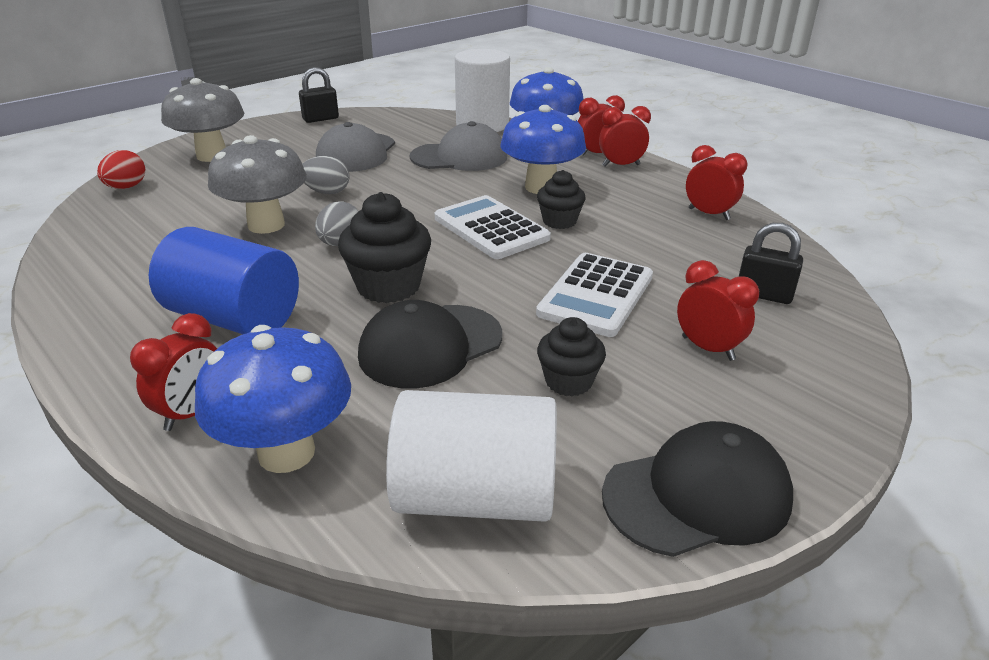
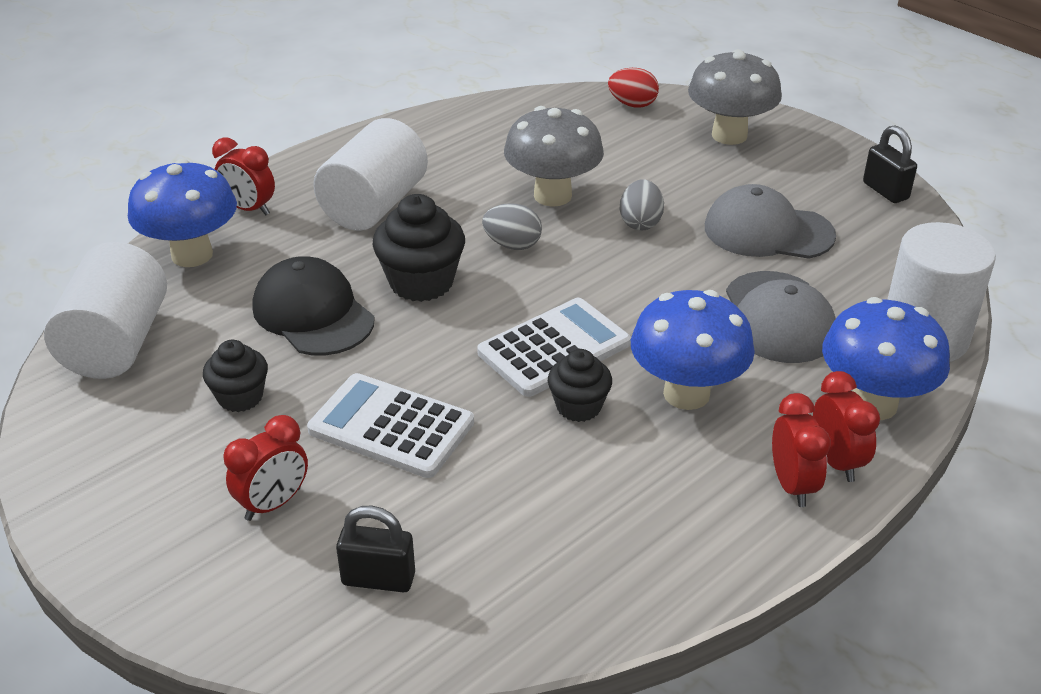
camera: 90 degrees right, 5 degrees up
blue cylinder [149,227,299,334] -> white cylinder [313,118,428,231]
black cap [602,421,793,557] -> none
red clock [686,145,747,220] -> none
black padlock [739,223,803,304] -> black padlock turned 75 degrees clockwise [336,506,415,592]

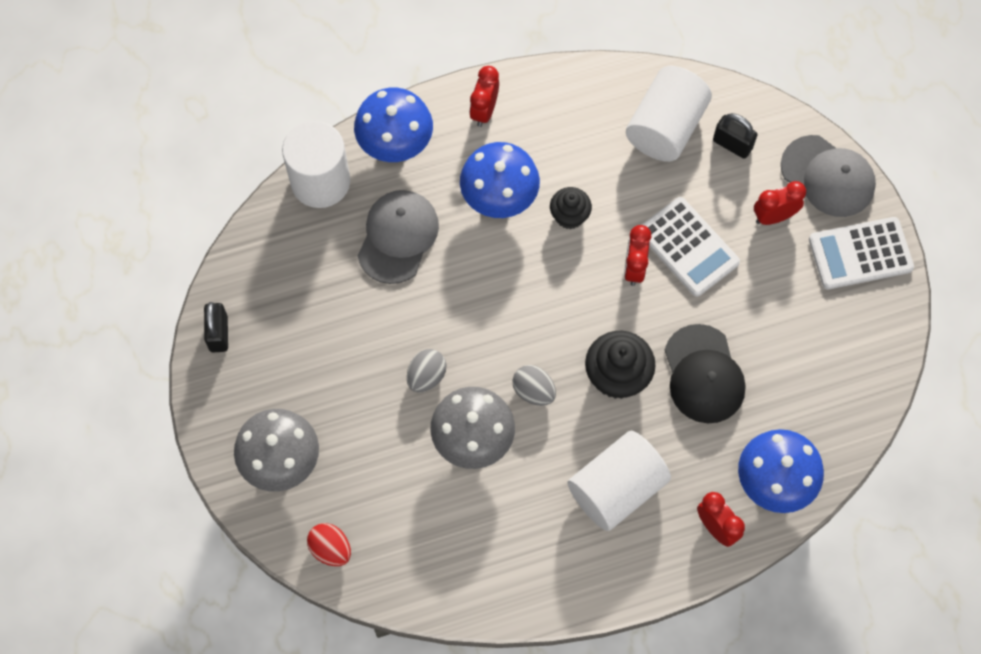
camera: 155 degrees left, 30 degrees up
white cylinder [44,242,167,379] -> white cylinder moved to [626,66,712,162]
black cupcake [203,340,268,412] -> none
white calculator [477,298,631,397] -> white calculator moved to [809,217,914,289]
grey cap [705,184,836,259] -> grey cap moved to [781,135,876,217]
red clock [813,371,880,482] -> red clock moved to [624,225,651,286]

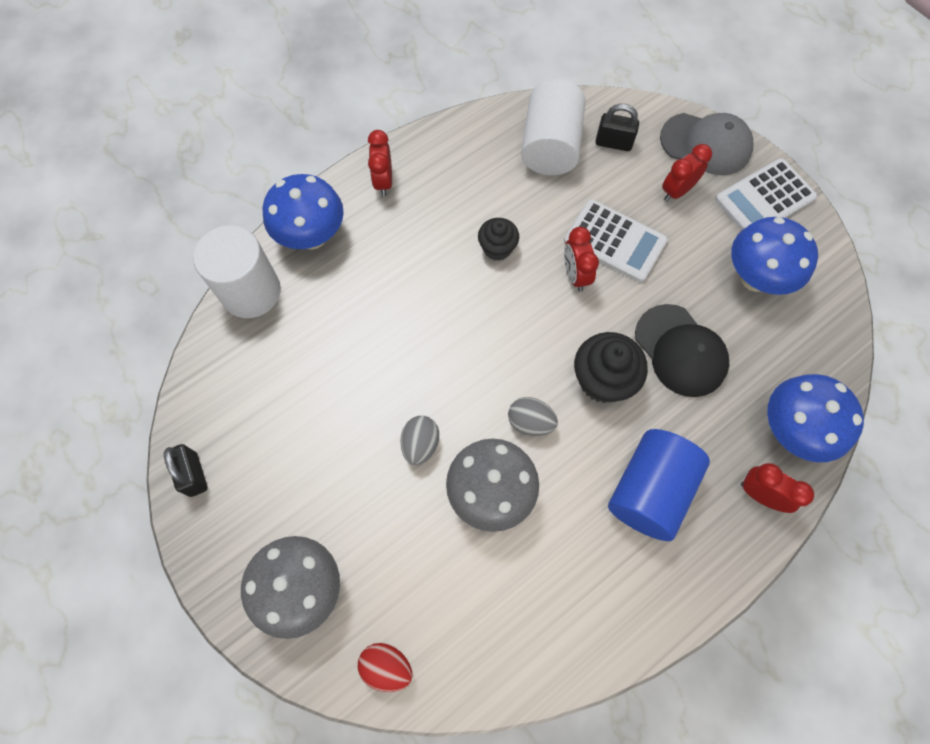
camera: 20 degrees left, 0 degrees up
grey cap [358,190,439,284] -> none
blue mushroom [460,142,540,218] -> blue mushroom moved to [731,217,818,295]
white cylinder [568,431,671,531] -> blue cylinder [608,429,710,541]

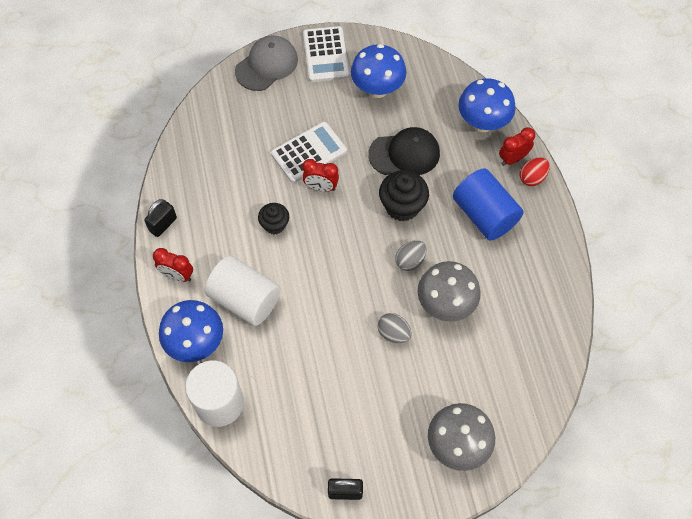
camera: 65 degrees left, 5 degrees down
red egg [358,643,412,692] -> red egg moved to [520,157,550,186]
white cylinder [521,79,586,175] -> white cylinder moved to [205,256,281,326]
black padlock [596,104,639,151] -> black padlock moved to [144,199,177,237]
red clock [662,144,712,202] -> none

